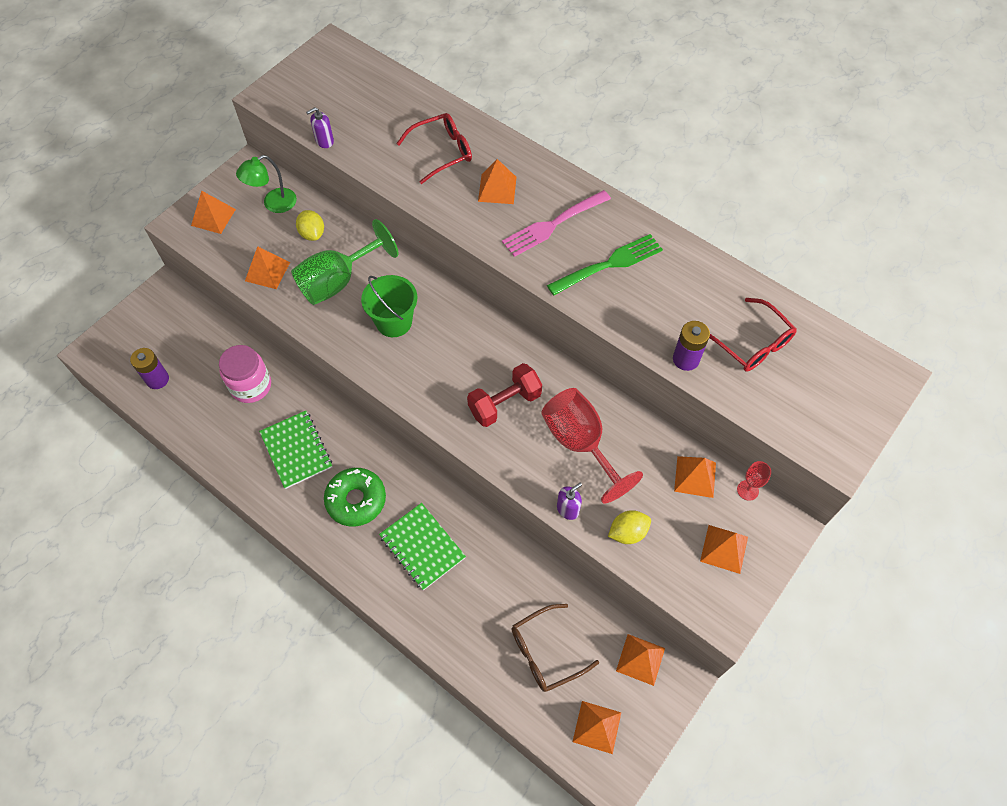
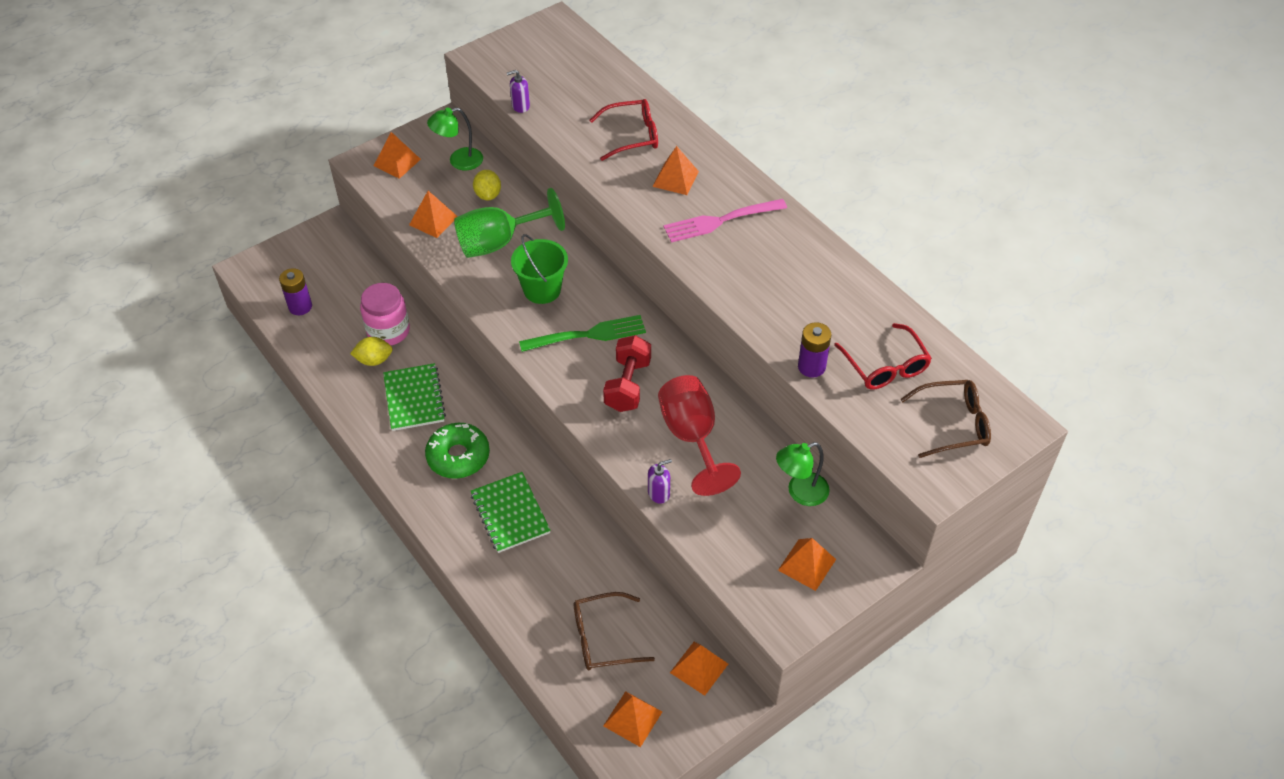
camera: 15 degrees right, 10 degrees down
red dumbbell [467,363,542,427] -> red dumbbell turned 60 degrees counterclockwise [603,335,651,412]
green fork [547,234,663,295] -> green fork moved to [519,315,646,352]
yellow lemon [608,510,651,544] -> yellow lemon moved to [350,337,393,366]
orange pyramid [674,456,716,498] -> green lamp [776,442,830,506]
red goblet [737,461,771,501] -> none
none -> brown glasses [900,380,991,458]

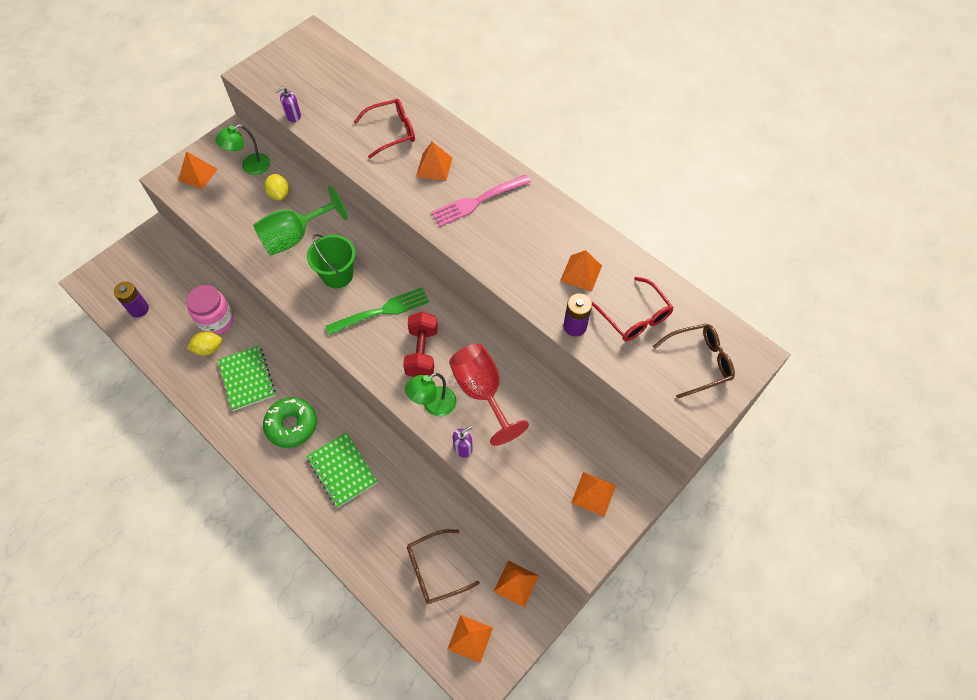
camera: 10 degrees left, 10 degrees up
orange pyramid [409,191,458,238] -> orange pyramid moved to [560,250,602,292]
green lamp [776,442,830,506] -> green lamp moved to [405,373,456,417]

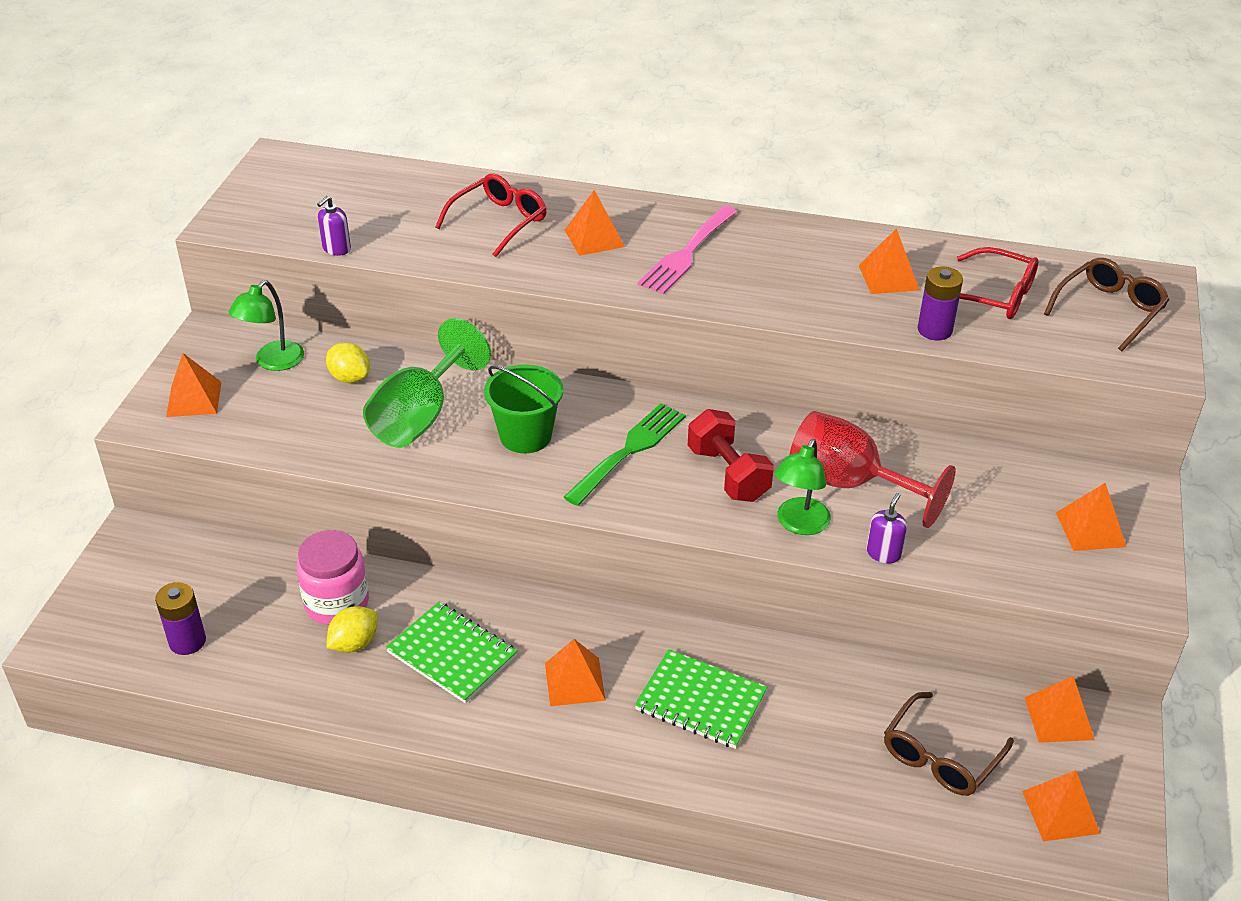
camera: 30 degrees left, 20 degrees down
green donut [263,397,317,448] -> orange pyramid [545,639,606,706]

